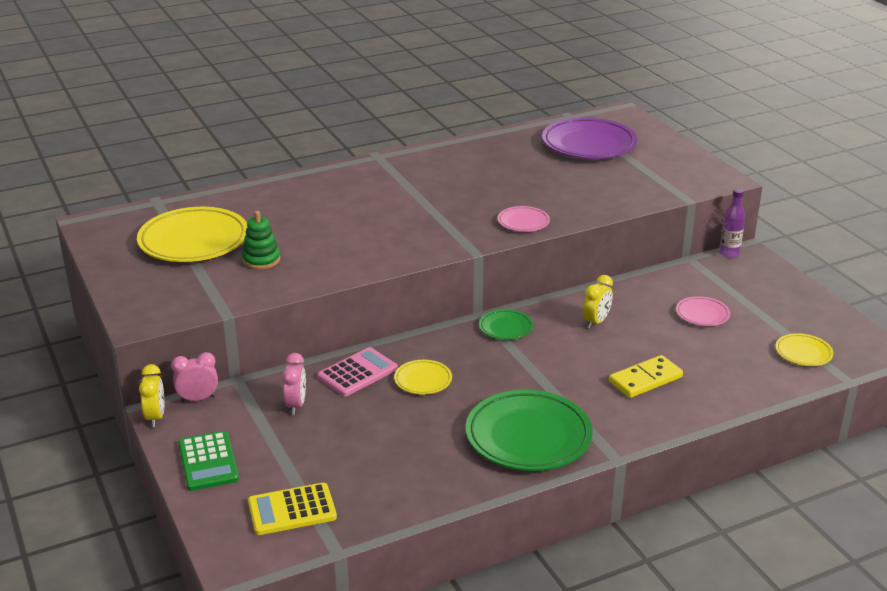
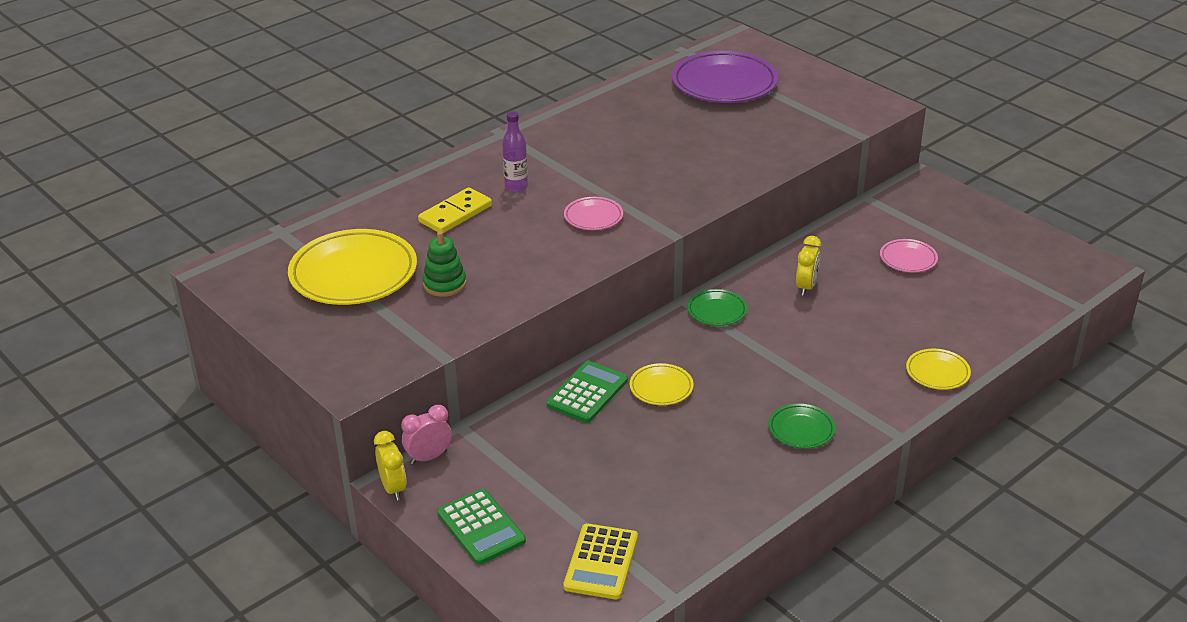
camera: 15 degrees left, 5 degrees up
yellow calculator [248,483,337,535] -> yellow calculator turned 45 degrees counterclockwise [563,523,638,599]
pink clock [282,353,306,415] -> none
pink calculator [318,347,398,396] -> green calculator [547,361,628,423]
green plate [466,390,593,471] -> green plate [769,404,835,449], size x0.49
pink plate [498,206,550,232] -> pink plate moved to [564,197,623,230]
yellow domino [609,355,683,398] -> yellow domino moved to [418,187,492,233]
purple bottle [719,189,745,258] -> purple bottle moved to [502,111,528,192]
yellow plate [776,333,833,366] -> yellow plate moved to [906,349,971,390]

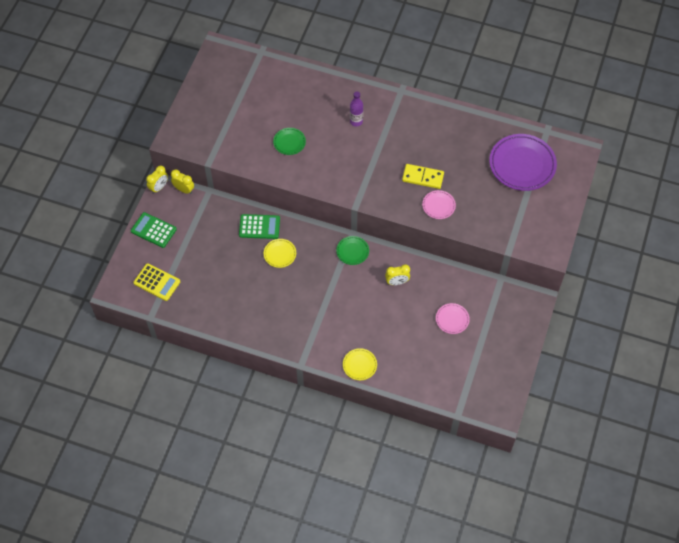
camera: 60 degrees right, 25 degrees up
yellow plate [288,229,417,305] -> none
pink clock [401,405,452,465] -> yellow clock [171,169,194,194]
yellow domino [418,187,492,233] -> yellow domino moved to [402,164,444,189]
green stacking toy [423,231,467,297] -> none
green calculator [437,489,526,565] -> green calculator turned 90 degrees clockwise [131,212,177,248]
yellow calculator [563,523,638,599] -> yellow calculator turned 135 degrees counterclockwise [133,263,180,301]
pink plate [564,197,623,230] -> pink plate moved to [422,190,456,219]
green plate [769,404,835,449] -> green plate moved to [273,128,306,155]

